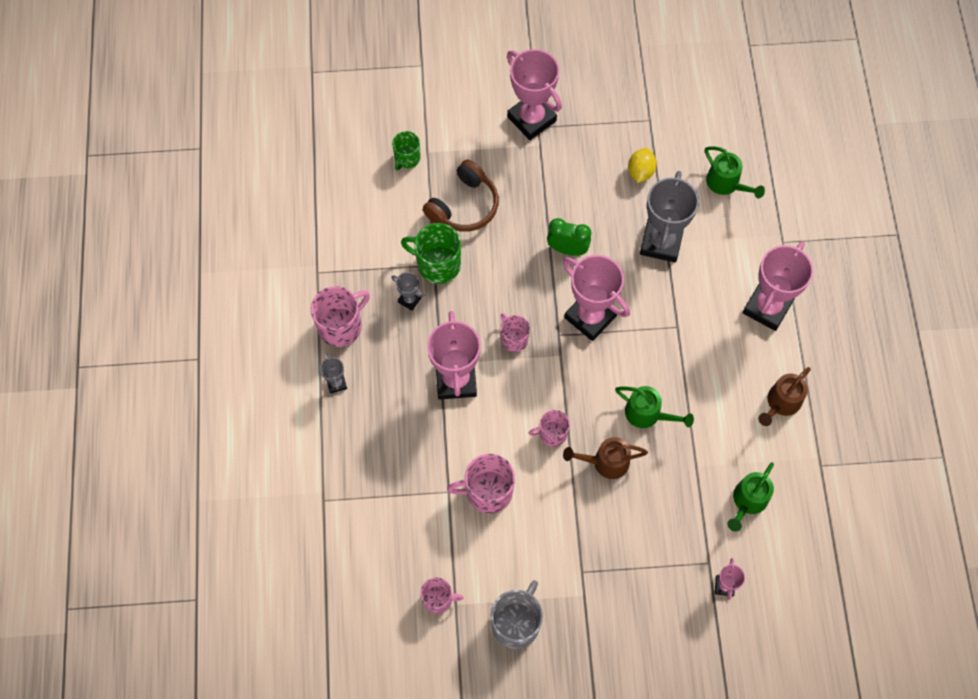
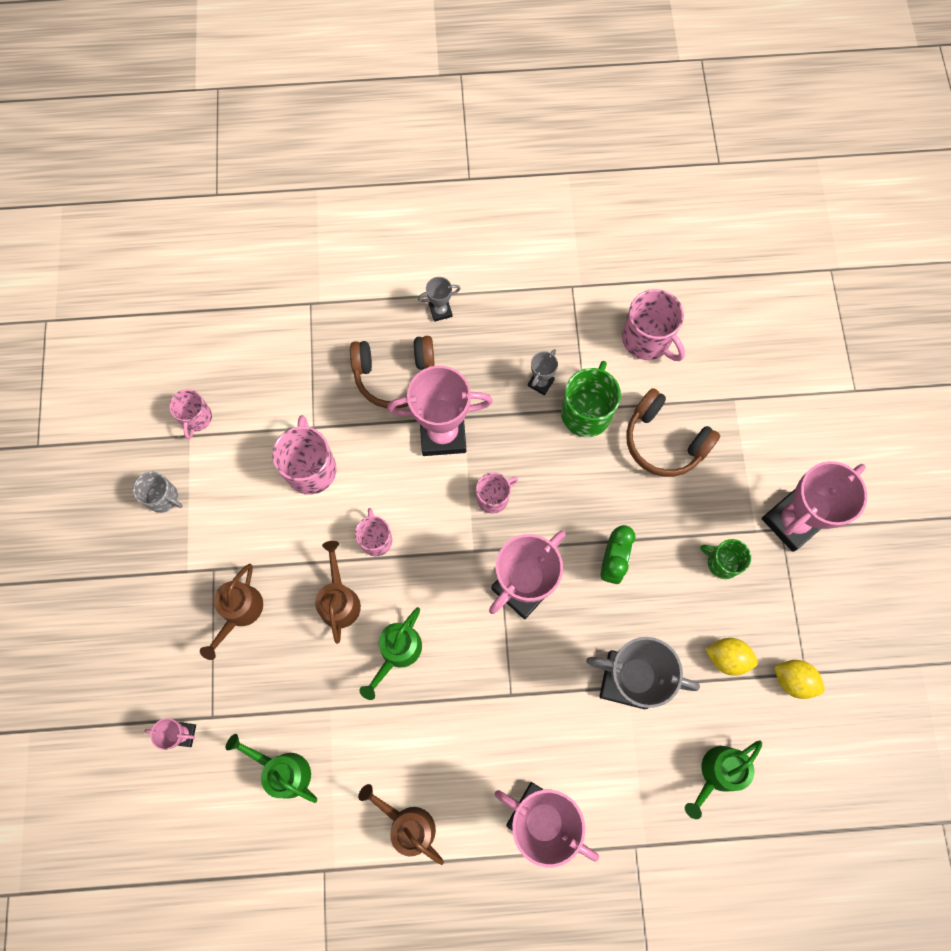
camera: 90 degrees right, 5 degrees up
pink mug [311,286,370,347] -> pink mug moved to [622,289,685,361]
green mug [392,131,421,170] -> green mug moved to [700,539,751,579]
grey mug [491,580,543,649] -> grey mug [133,472,183,513], size x0.62
none -> brown watering can [200,564,263,660]
none -> brown headphones [350,336,435,408]
none -> yellow lemon [774,660,825,699]

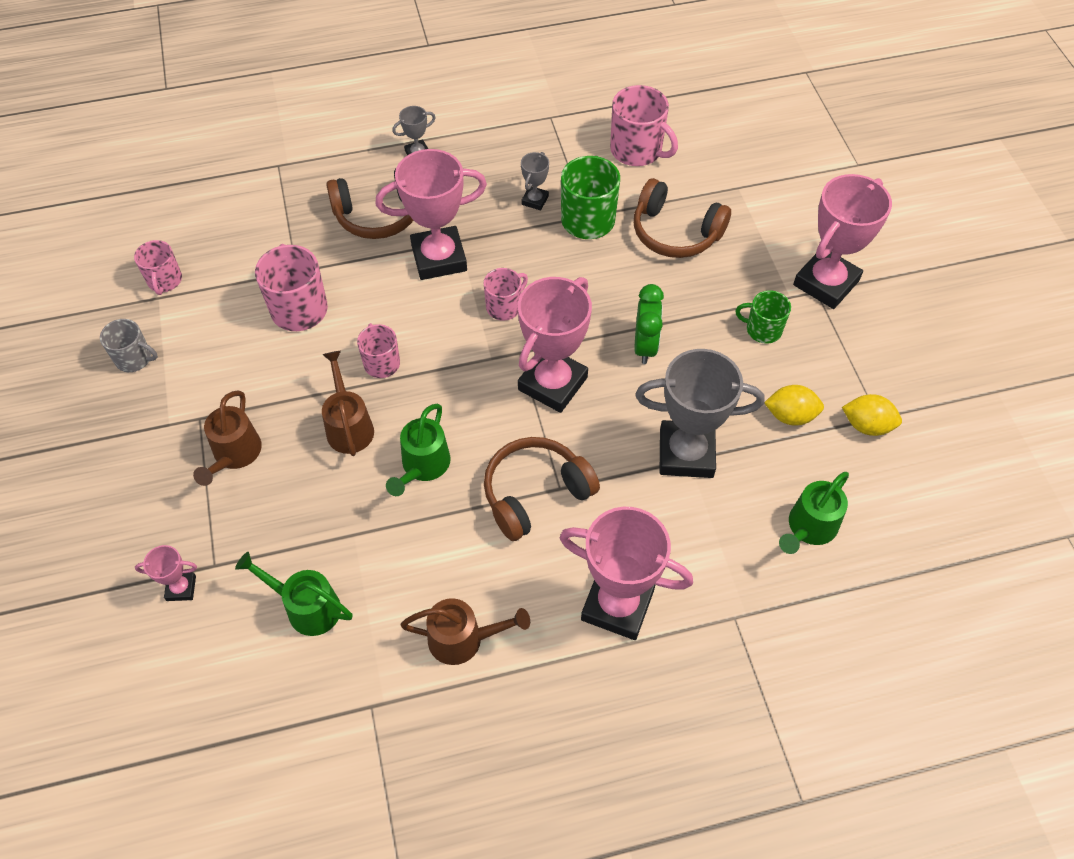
camera: 10 degrees left, 15 degrees down
brown watering can [358,784,444,865] -> brown watering can turned 150 degrees clockwise [401,598,530,665]
none -> brown headphones [484,437,600,541]

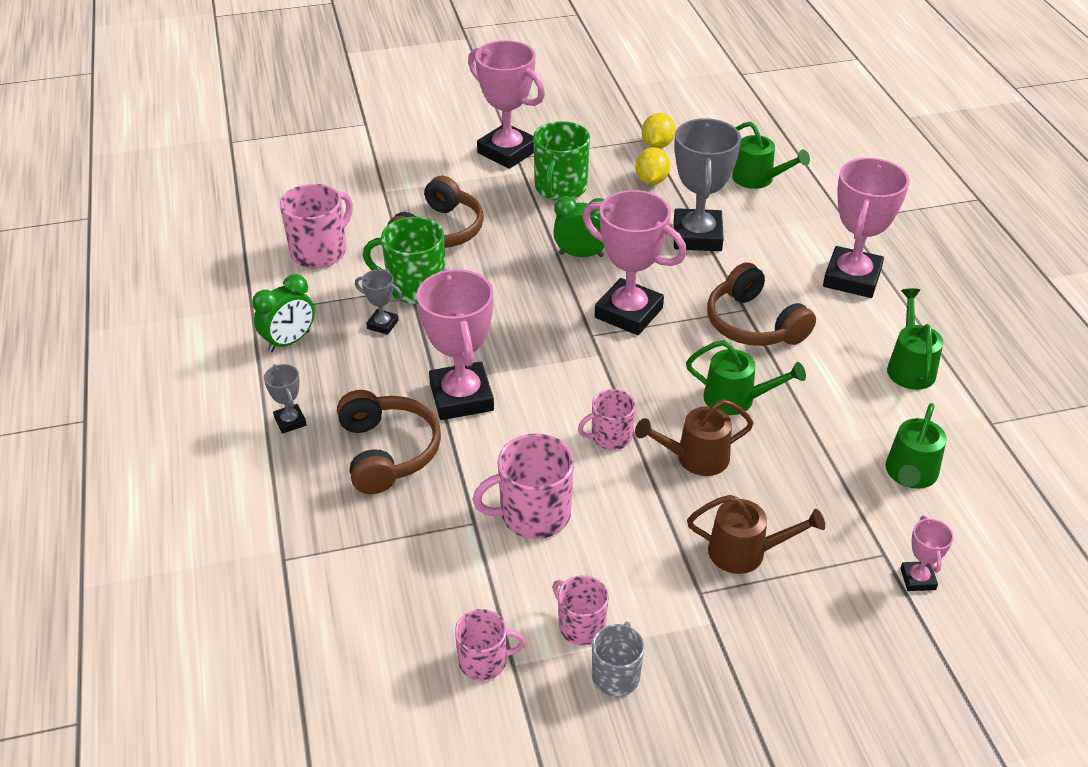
camera: 90 degrees left, 15 degrees down
brown watering can [401,598,530,665] -> green watering can [887,288,943,390]
pink mug [484,268,528,321] -> pink mug moved to [553,575,608,645]
green mug [735,290,791,344] -> green mug [533,121,590,201], size x1.62
none -> green clock [252,274,315,352]

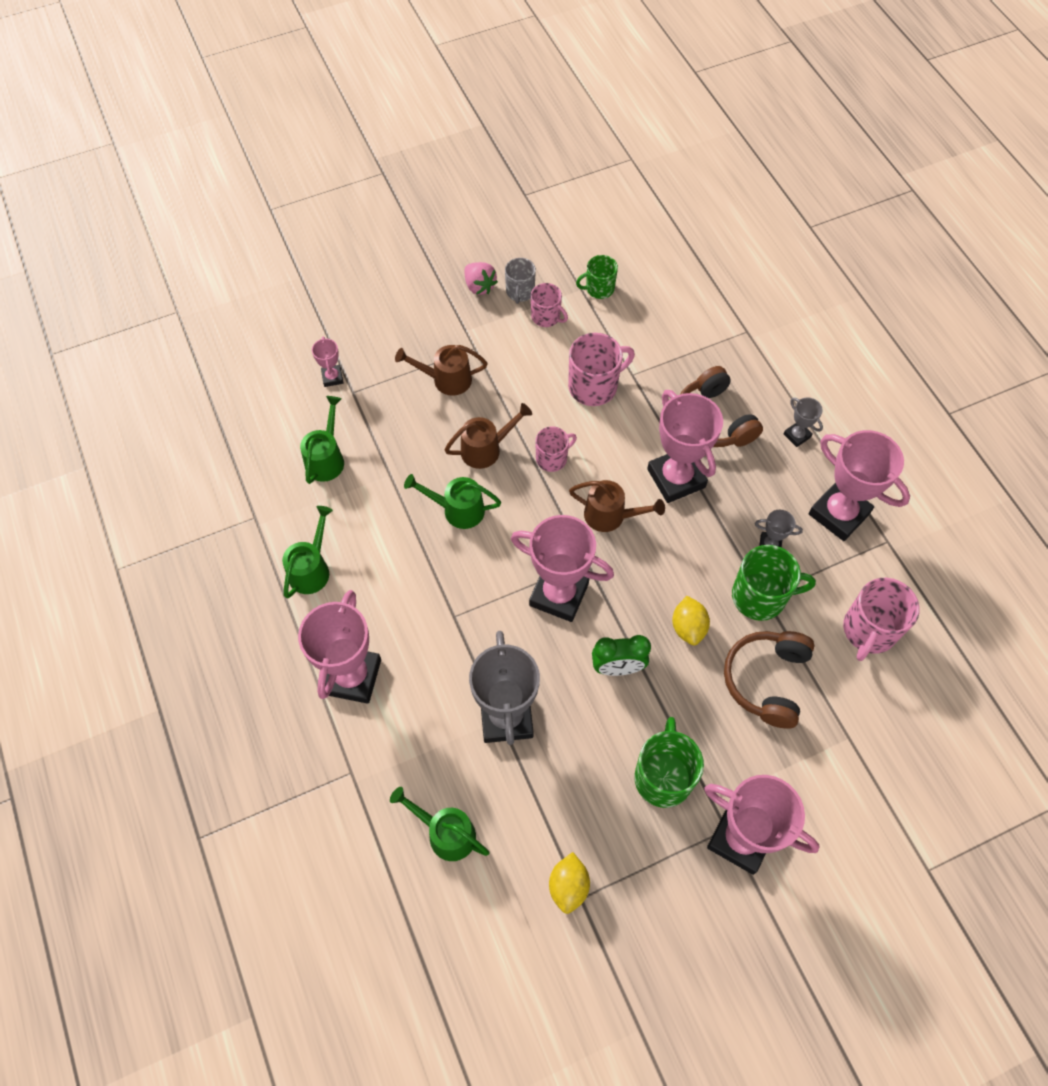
camera: 170 degrees right, 20 degrees up
green clock [252,274,315,352] -> pink trophy [809,430,910,541]
pink mug [455,609,526,681] -> green mug [576,255,618,299]
yellow lemon [635,147,670,185] -> yellow lemon moved to [672,596,710,645]
brown headphones [707,263,816,346] -> none
green watering can [887,288,943,390] -> green watering can turned 150 degrees counterclockwise [282,506,333,598]
none -> pink strawberry [464,262,498,295]
none -> brown watering can [569,480,665,532]

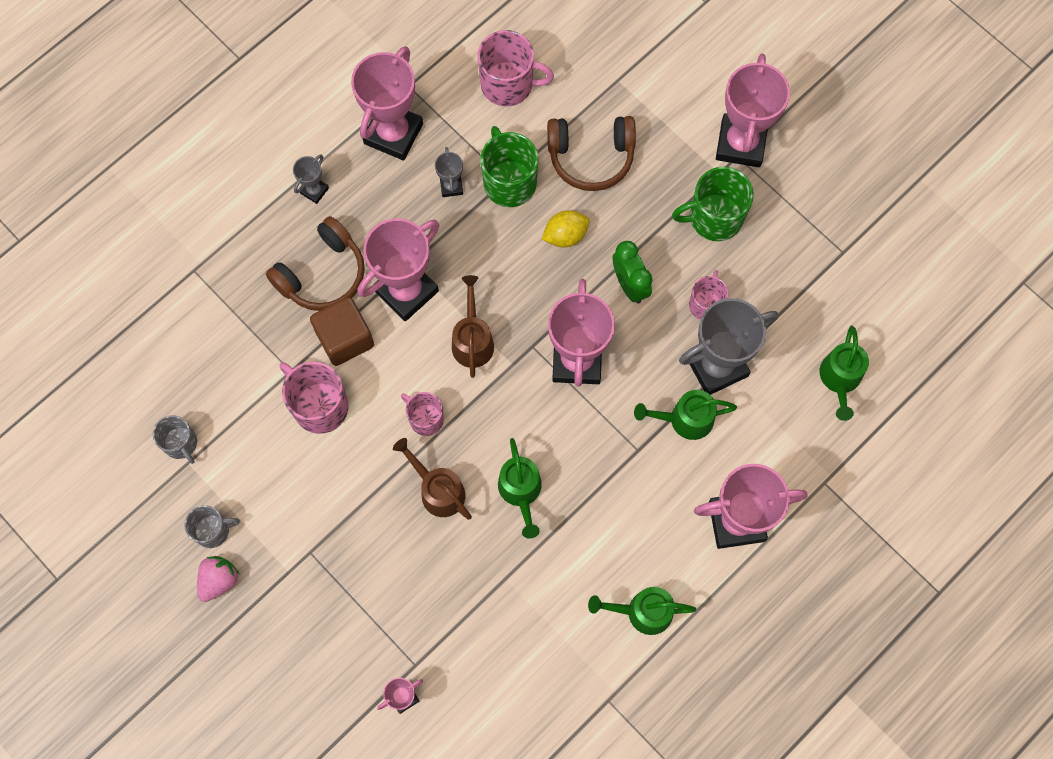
camera: 110 degrees left, 10 degrees up
green watering can [300,396,344,484] -> green watering can moved to [634,390,737,440]
brown watering can [395,345,488,396] -> none
pink mug [531,283,568,327] -> pink mug moved to [689,270,728,320]
yellow lemon [549,852,590,914] -> none
green mug [576,255,618,299] -> grey mug [153,415,197,464]
none -> brown cube [310,297,374,366]

